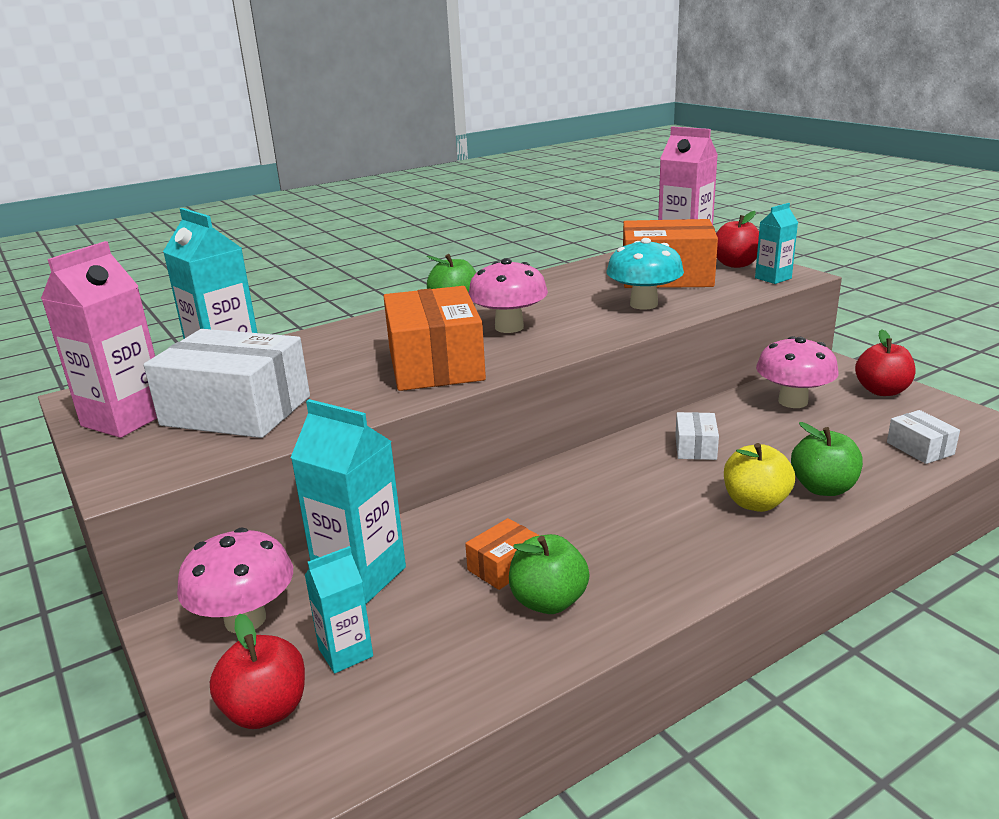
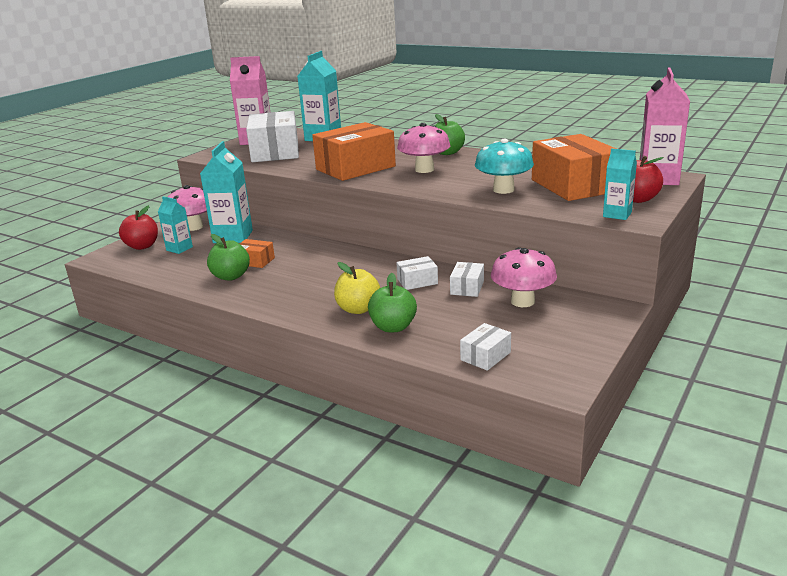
camera: 65 degrees right, 0 degrees up
red apple [855,329,915,396] -> none
none -> white box [450,262,484,297]

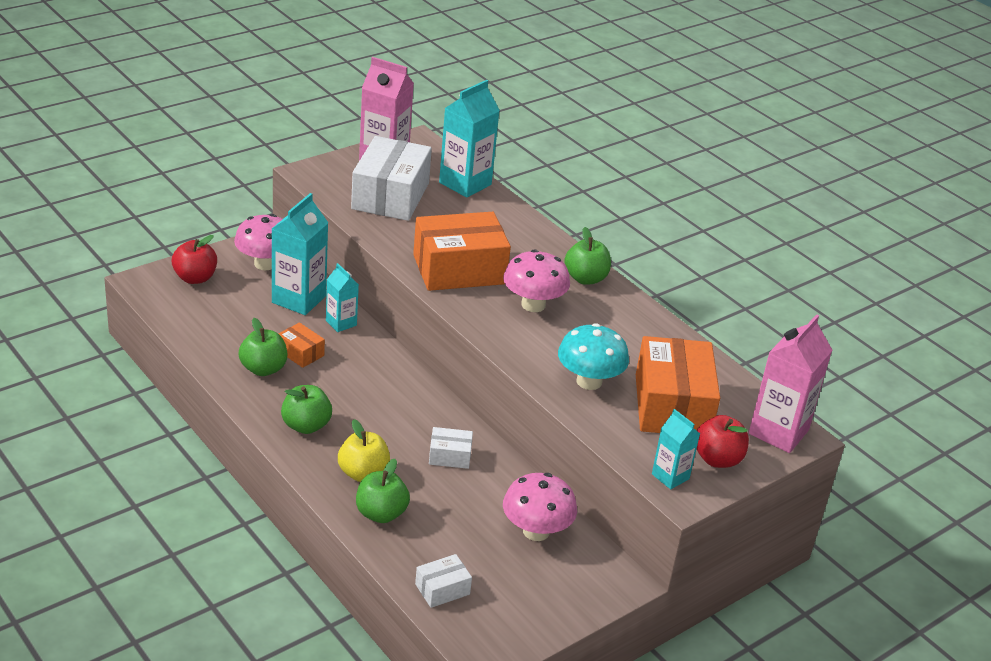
camera: 15 degrees right, 10 degrees up
turquoise carton [158,196,193,254] -> turquoise carton moved to [326,263,359,332]
white box [450,262,484,297] -> none
none -> green apple [281,385,332,434]

